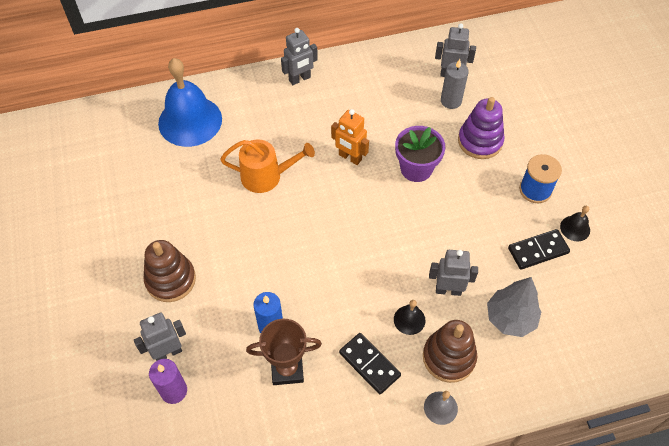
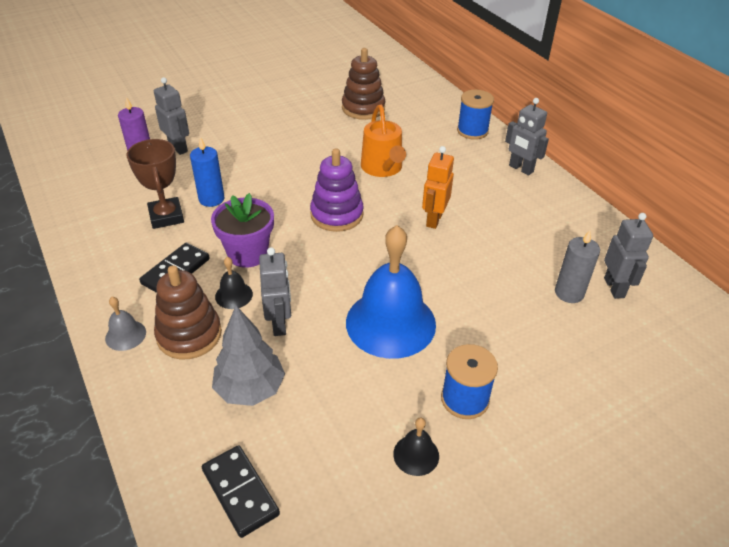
camera: 75 degrees right, 15 degrees down
brown stacking toy [143,240,196,302] -> brown stacking toy moved to [342,48,385,120]
blue bell [158,58,222,147] -> blue bell moved to [346,225,436,359]
purple flower pot [395,126,445,182] -> purple flower pot moved to [211,193,274,268]
purple stacking toy [458,97,504,159] -> purple stacking toy moved to [310,148,364,232]
black domino [508,229,570,270] -> black domino moved to [202,445,280,538]
none -> blue spool [457,90,494,140]

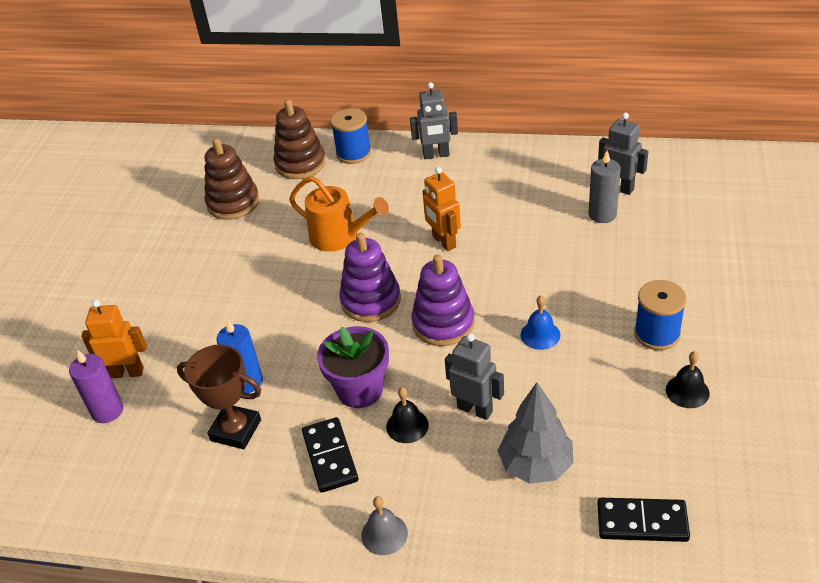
camera: 45 degrees left, 0 degrees up
grey robot [154,77,189,155] -> orange robot [81,300,147,378]
brown stacking toy [154,265,222,359] -> brown stacking toy moved to [273,99,326,179]
blue bell [346,225,436,359] -> blue bell [521,296,560,350], size x0.43
none -> purple stacking toy [411,254,475,346]

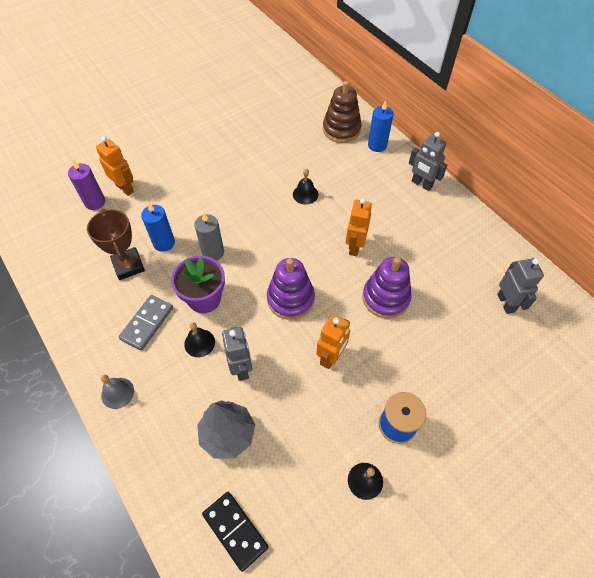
camera: 40 degrees right, 15 degrees up
brown stacking toy [205,138,260,220] -> none
orange watering can [289,176,389,252] -> black bell [293,169,318,205]
black domino [302,417,358,493] -> grey domino [119,295,173,351]
blue spool [330,108,371,164] -> blue candle [368,100,394,152]
purple stacking toy [339,233,401,322] -> purple stacking toy moved to [363,257,412,319]
blue bell [521,296,560,350] -> orange robot [316,314,350,369]
grey candle [588,151,621,223] -> grey candle moved to [194,212,224,261]

